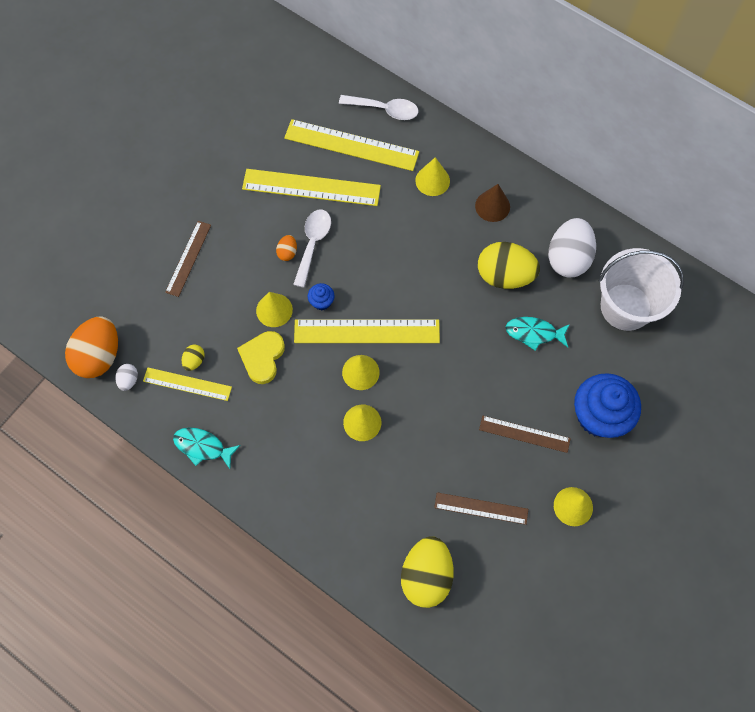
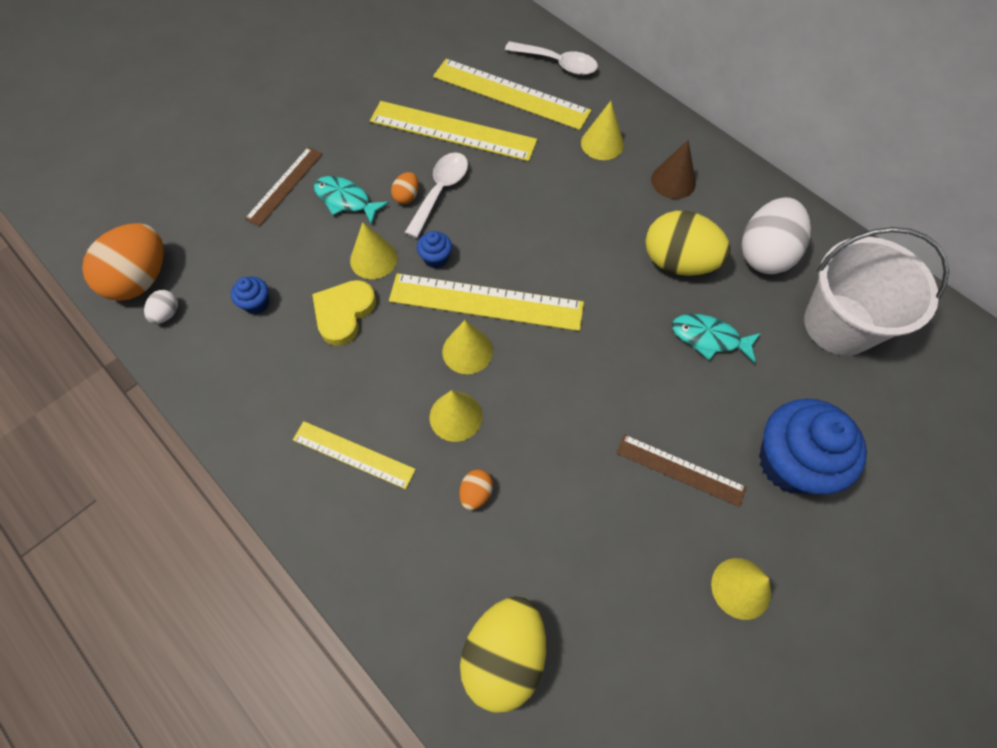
camera: 10 degrees right, 5 degrees down
yellow ruler [143,368,232,401] -> yellow ruler moved to [293,421,416,489]
turquoise fish [173,427,241,469] -> turquoise fish moved to [314,176,389,225]
yellow egg [182,344,205,371] -> blue cupcake [231,277,269,314]
brown ruler [434,492,528,525] -> none
none -> orange egg [459,469,493,510]

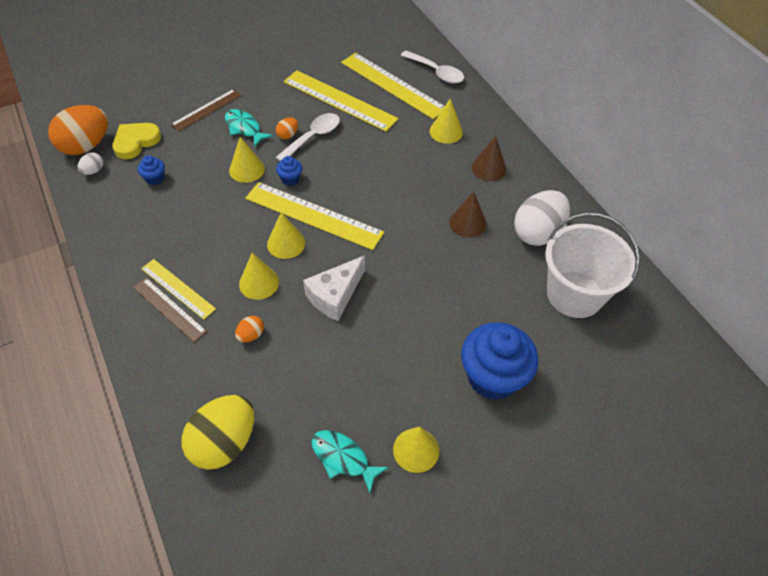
camera: 15 degrees right, 10 degrees down
yellow heart [312,280,376,346] -> yellow heart moved to [112,123,161,159]
brown ruler [616,434,747,507] -> brown ruler moved to [133,278,207,342]
yellow egg [645,211,731,276] -> brown cone [449,191,487,238]
turquoise fish [672,314,761,363] -> turquoise fish moved to [311,430,389,493]
none -> white cheese [303,255,365,321]

